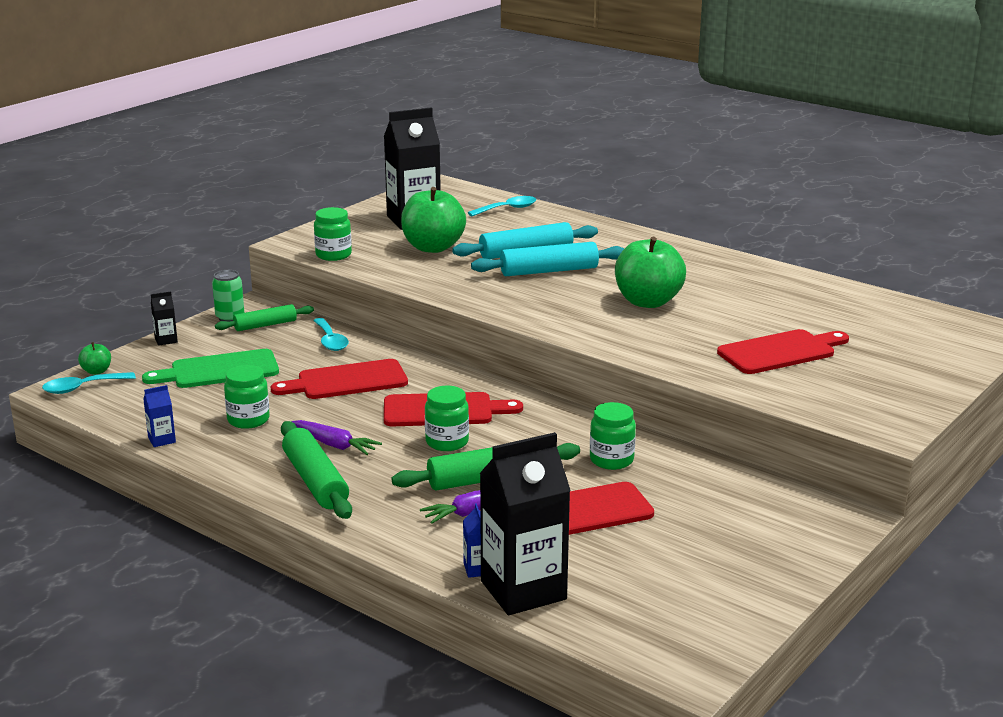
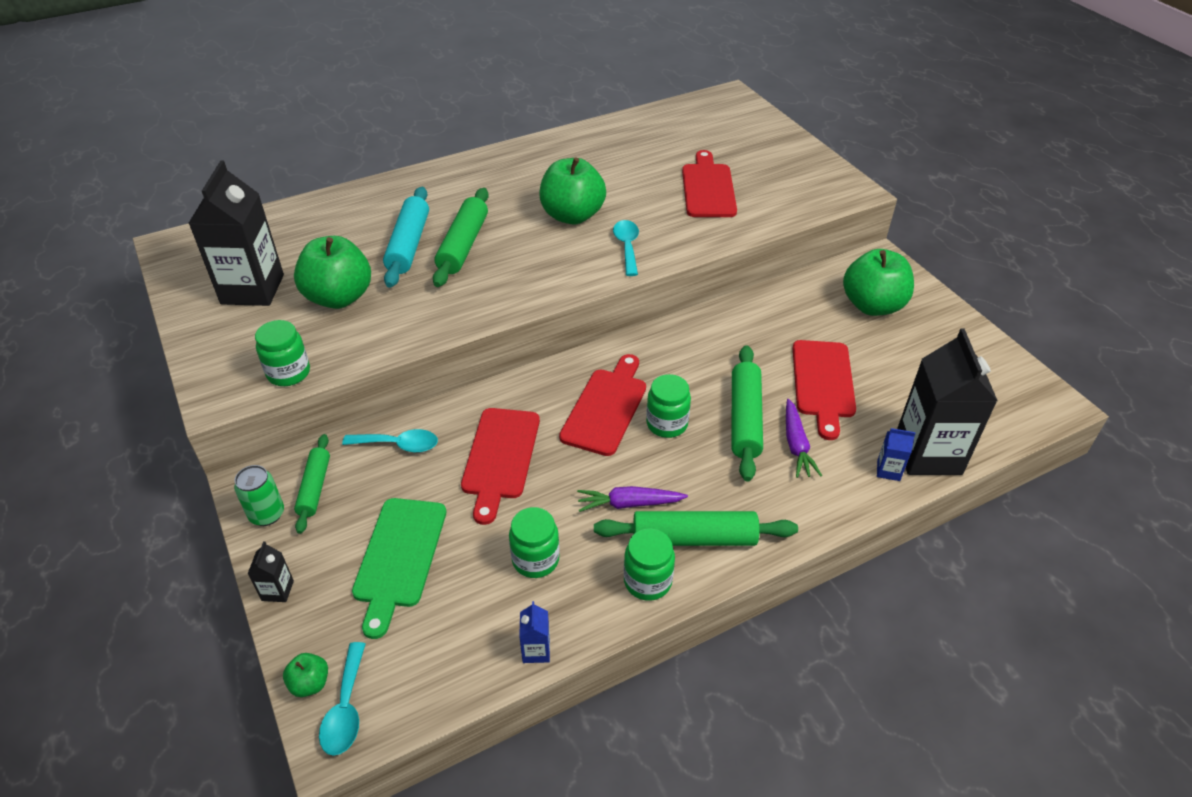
camera: 65 degrees left, 20 degrees up
purple carrot [291,420,382,455] -> purple carrot turned 150 degrees counterclockwise [577,486,688,512]
turquoise spoon [468,196,536,216] -> turquoise spoon moved to [613,220,639,276]
turquoise rolling pin [471,242,624,276] -> green rolling pin [433,188,489,287]
green jar [590,402,636,470] -> green jar moved to [624,529,675,601]
none -> green apple [843,249,914,316]

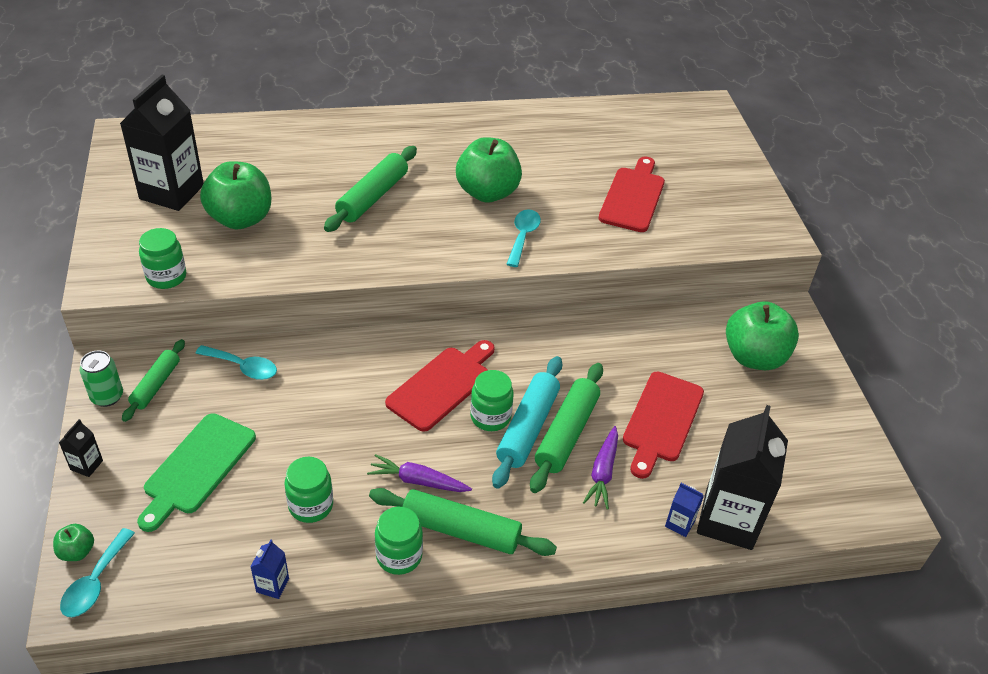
camera: 15 degrees right, 0 degrees up
turquoise rolling pin [383,187,429,288] -> turquoise rolling pin moved to [492,356,563,489]
red cutting board [461,408,540,525] -> none

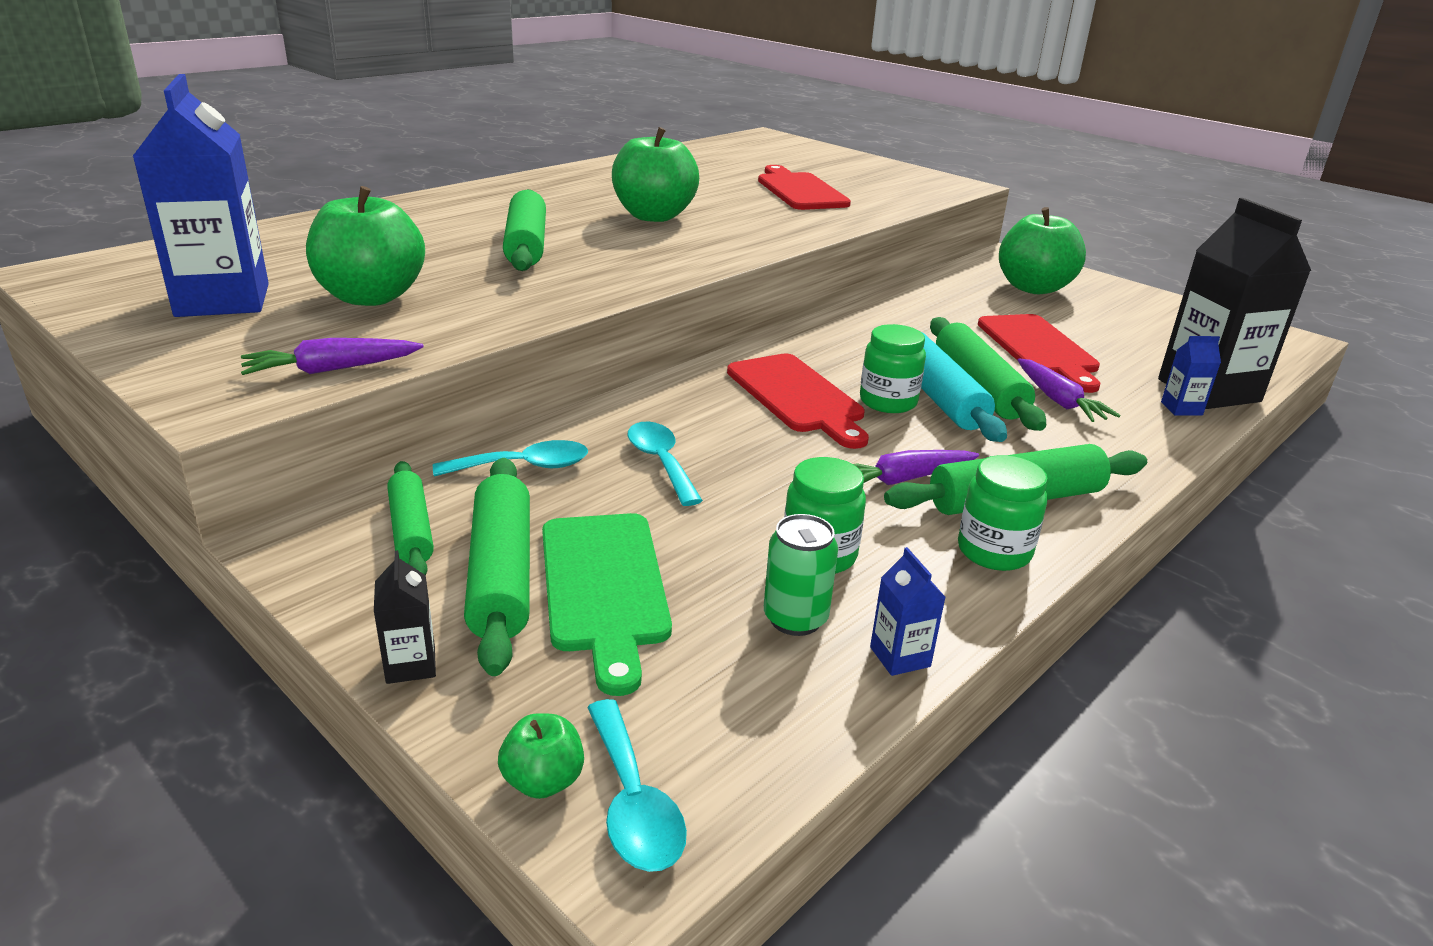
camera: 35 degrees left, 15 degrees down
green can [80,350,123,407] -> green can moved to [764,514,838,636]
black carton [120,75,204,211] -> blue carton [133,74,269,317]
green jar [139,228,186,289] -> purple carrot [241,338,424,375]
red cutting board [385,340,495,432] -> red cutting board turned 150 degrees clockwise [727,353,869,449]
turquoise spoon [507,209,541,267] -> turquoise spoon moved to [627,422,703,506]
none -> green rolling pin [464,458,530,676]

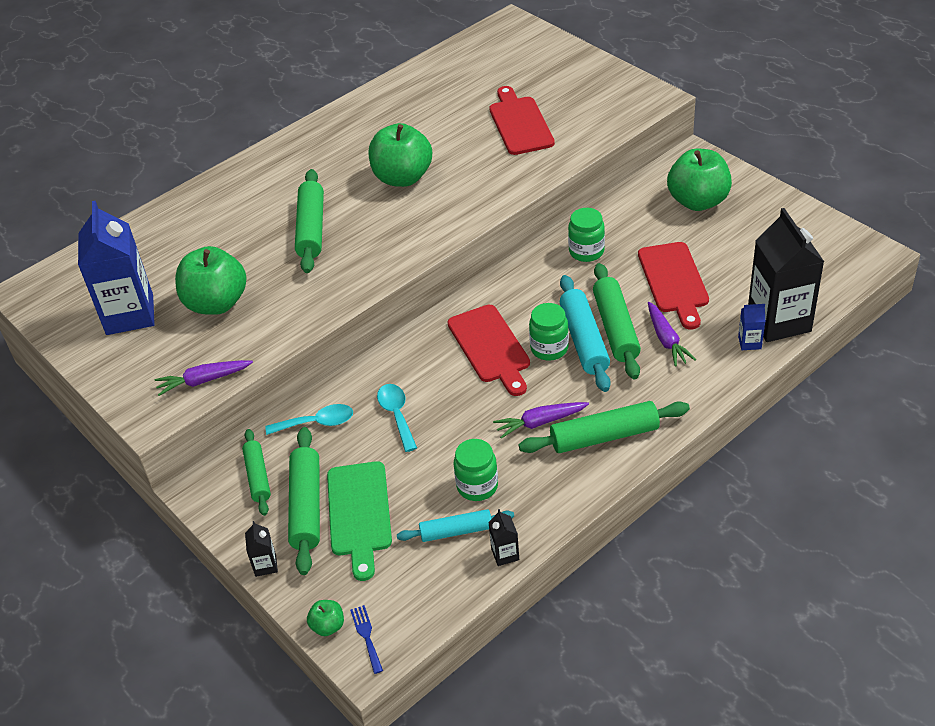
camera: 10 degrees right, 15 degrees up
turquoise spoon [587,699,687,872] -> blue fork [350,605,383,674]
green can [764,514,838,636] -> turquoise rolling pin [397,509,514,542]
blue carton [870,547,946,676] -> black carton [488,509,519,566]
green jar [958,455,1048,571] -> green jar moved to [568,208,605,262]

